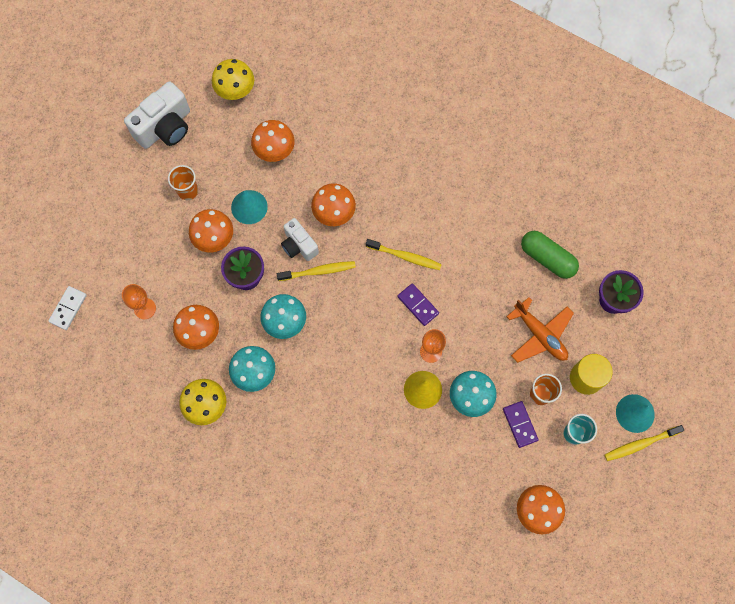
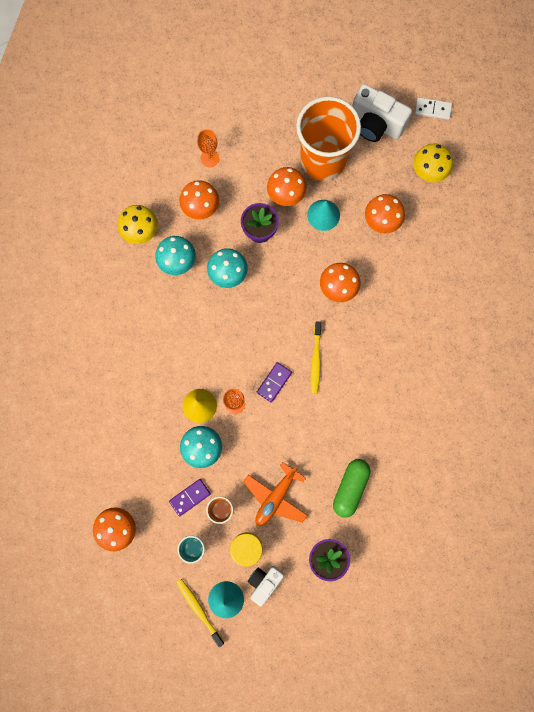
camera: 75 degrees right, 5 degrees up
white domino [48,286,87,330] -> white domino moved to [415,97,452,120]
orange cup [168,165,198,200] -> orange cup [296,96,361,181], size x2.45
yellow toothbrush [277,261,356,281] -> none
white camera [281,218,319,261] -> white camera moved to [248,566,284,607]

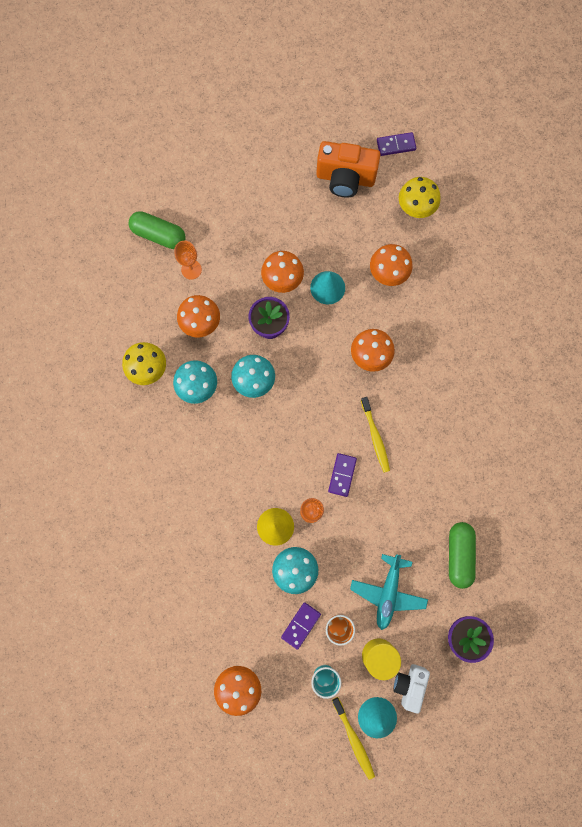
camera: 20 degrees left, 0 degrees up
yellow toothbrush [176,579,224,647] -> yellow toothbrush turned 150 degrees counterclockwise [332,697,375,780]
orange plane [243,462,308,526] -> turquoise plane [350,554,428,630]
orange cup [296,96,361,181] -> none
white camera [352,84,412,142] -> orange camera [316,141,380,198]
white domino [415,97,452,120] -> purple domino [377,132,416,156]
none -> green capsule [129,211,186,249]

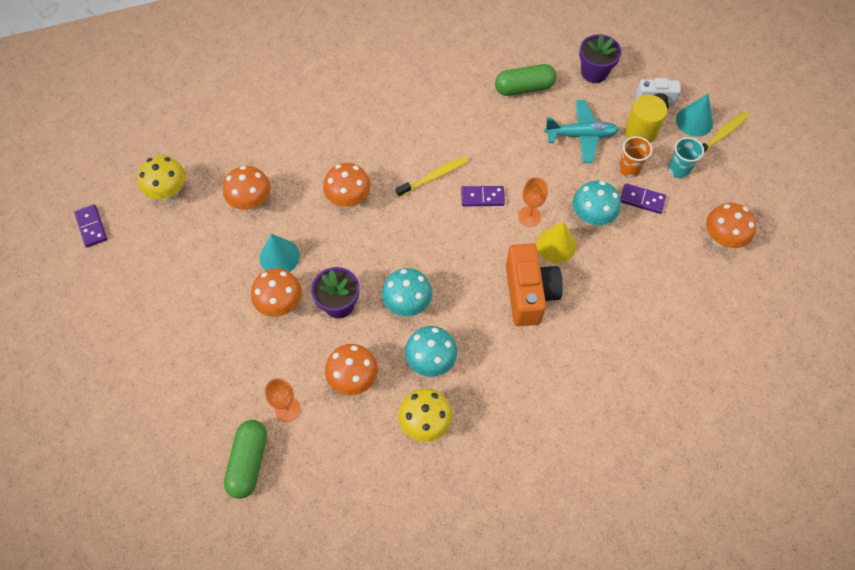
camera: 105 degrees left, 15 degrees down
orange camera [316,141,380,198] -> orange camera moved to [506,243,563,326]

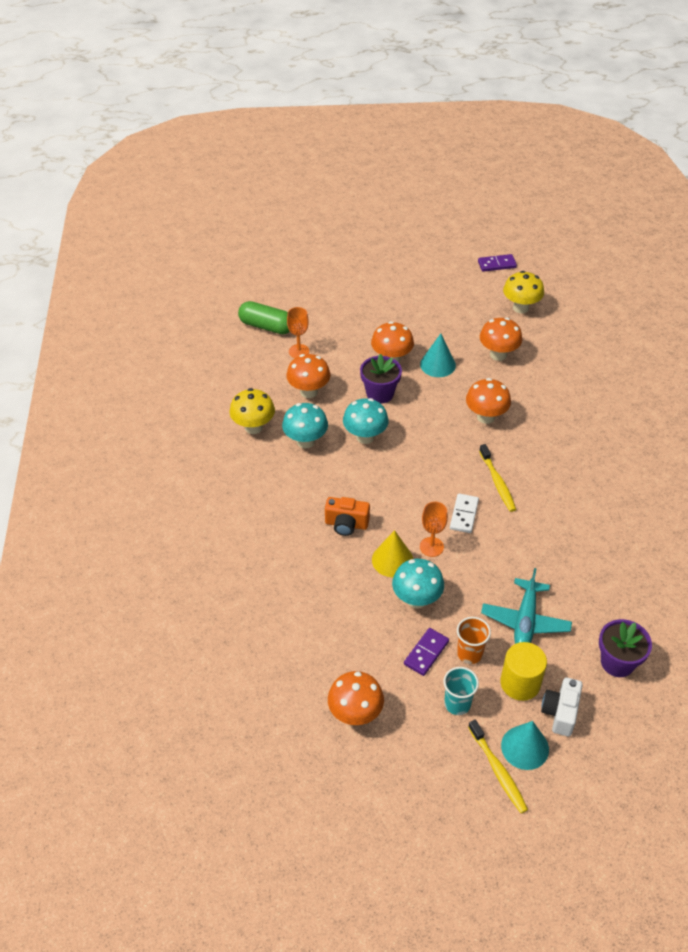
camera: 105 degrees right, 15 degrees down
purple domino [461,186,505,206] -> white domino [450,493,479,533]
green capsule [495,64,557,96] -> none
orange camera [506,243,563,326] -> orange camera [325,497,370,536], size x0.62

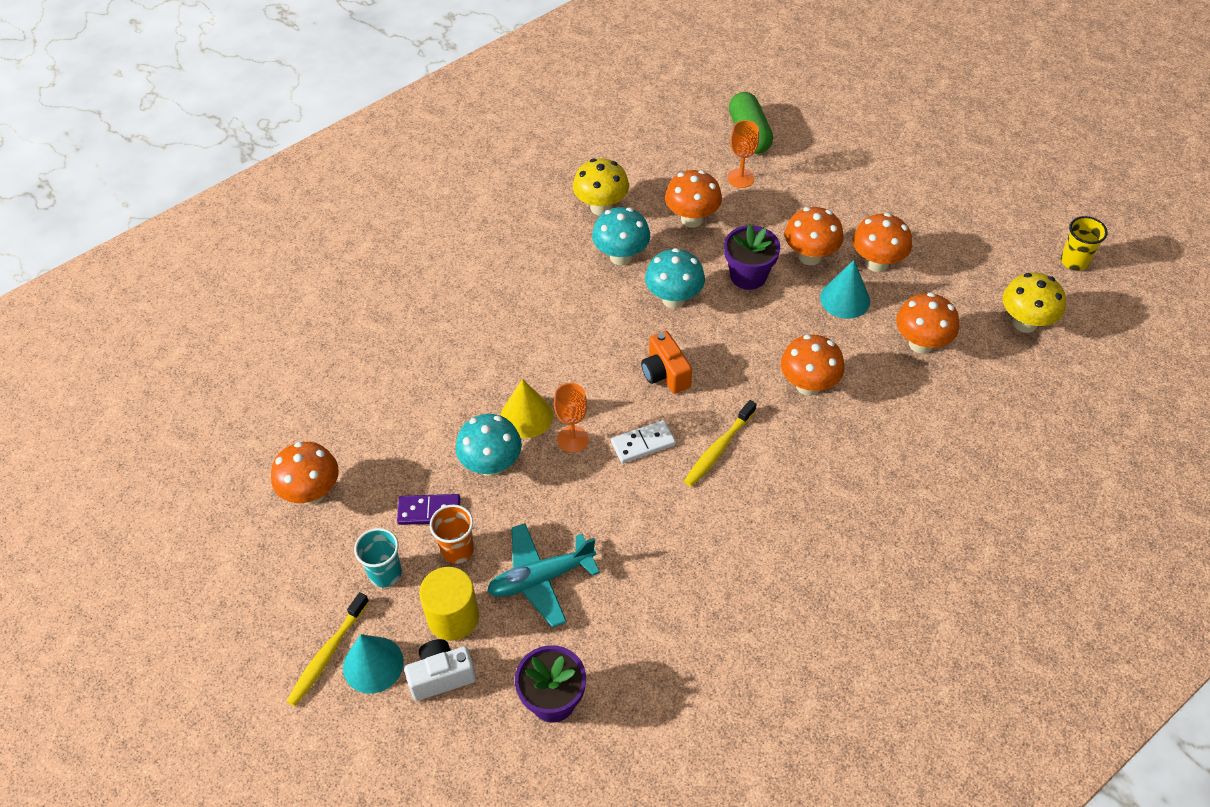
camera: 55 degrees right, 5 degrees up
orange camera [325,497,370,536] -> orange camera moved to [641,331,692,394]
purple domino [478,254,517,272] -> yellow cup [1061,216,1108,271]
none -> orange mushroom [853,213,912,272]

